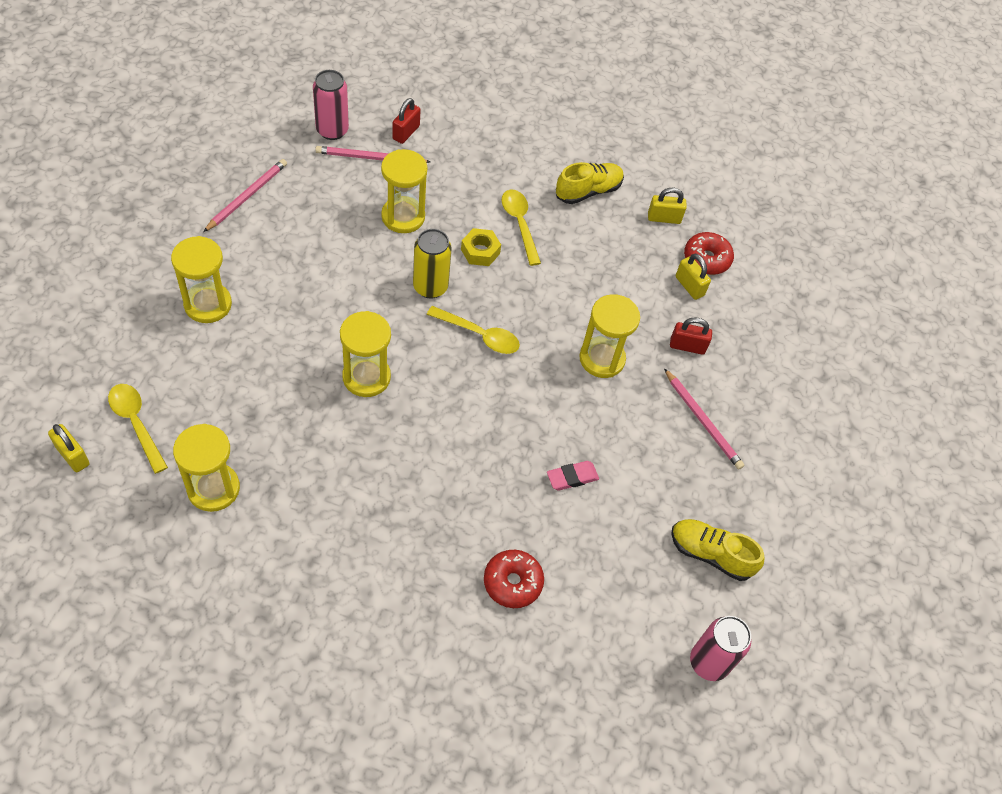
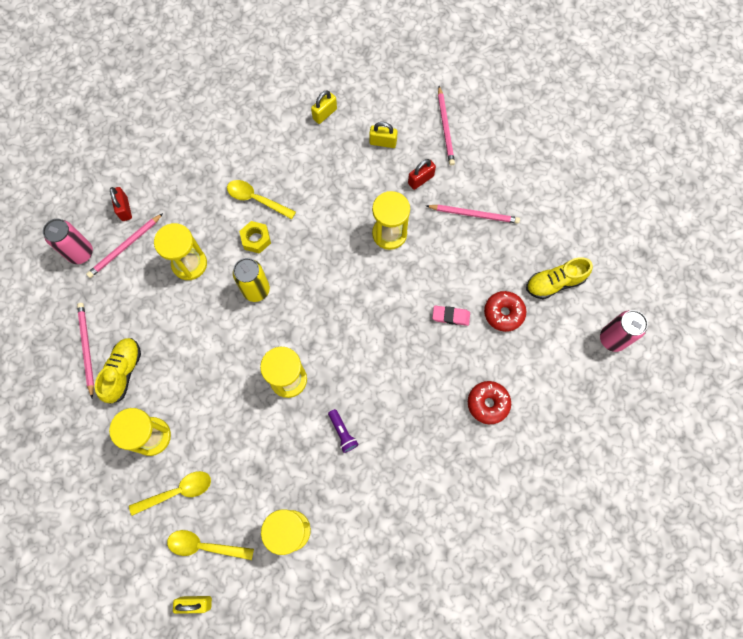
camera: 40 degrees left, 15 degrees up
yellow spoon [427,306,520,354] -> yellow spoon moved to [129,471,211,516]
pink eraser [547,461,599,490] -> pink eraser turned 75 degrees clockwise [432,306,470,326]
yellow shoe [556,162,624,204] -> yellow shoe moved to [95,338,141,404]
red donut [684,232,734,275] -> red donut moved to [484,291,526,332]
none -> purple flashlight [328,409,359,453]
none -> pink pencil [438,86,455,166]

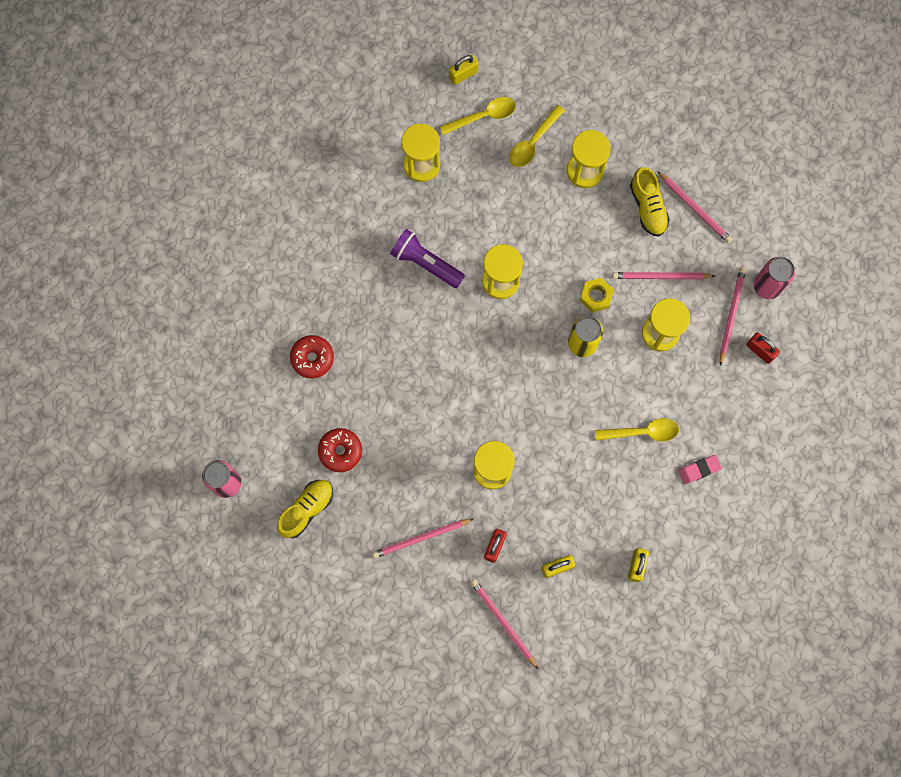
camera: 150 degrees right, 5 degrees up
yellow nut [239,221,271,254] -> yellow nut moved to [580,278,614,312]
purple flashlight [328,409,359,453] -> purple flashlight [390,229,465,288], size x1.77
pink eraser [432,306,470,326] -> pink eraser moved to [678,455,722,484]
none -> pink pencil [612,272,715,279]

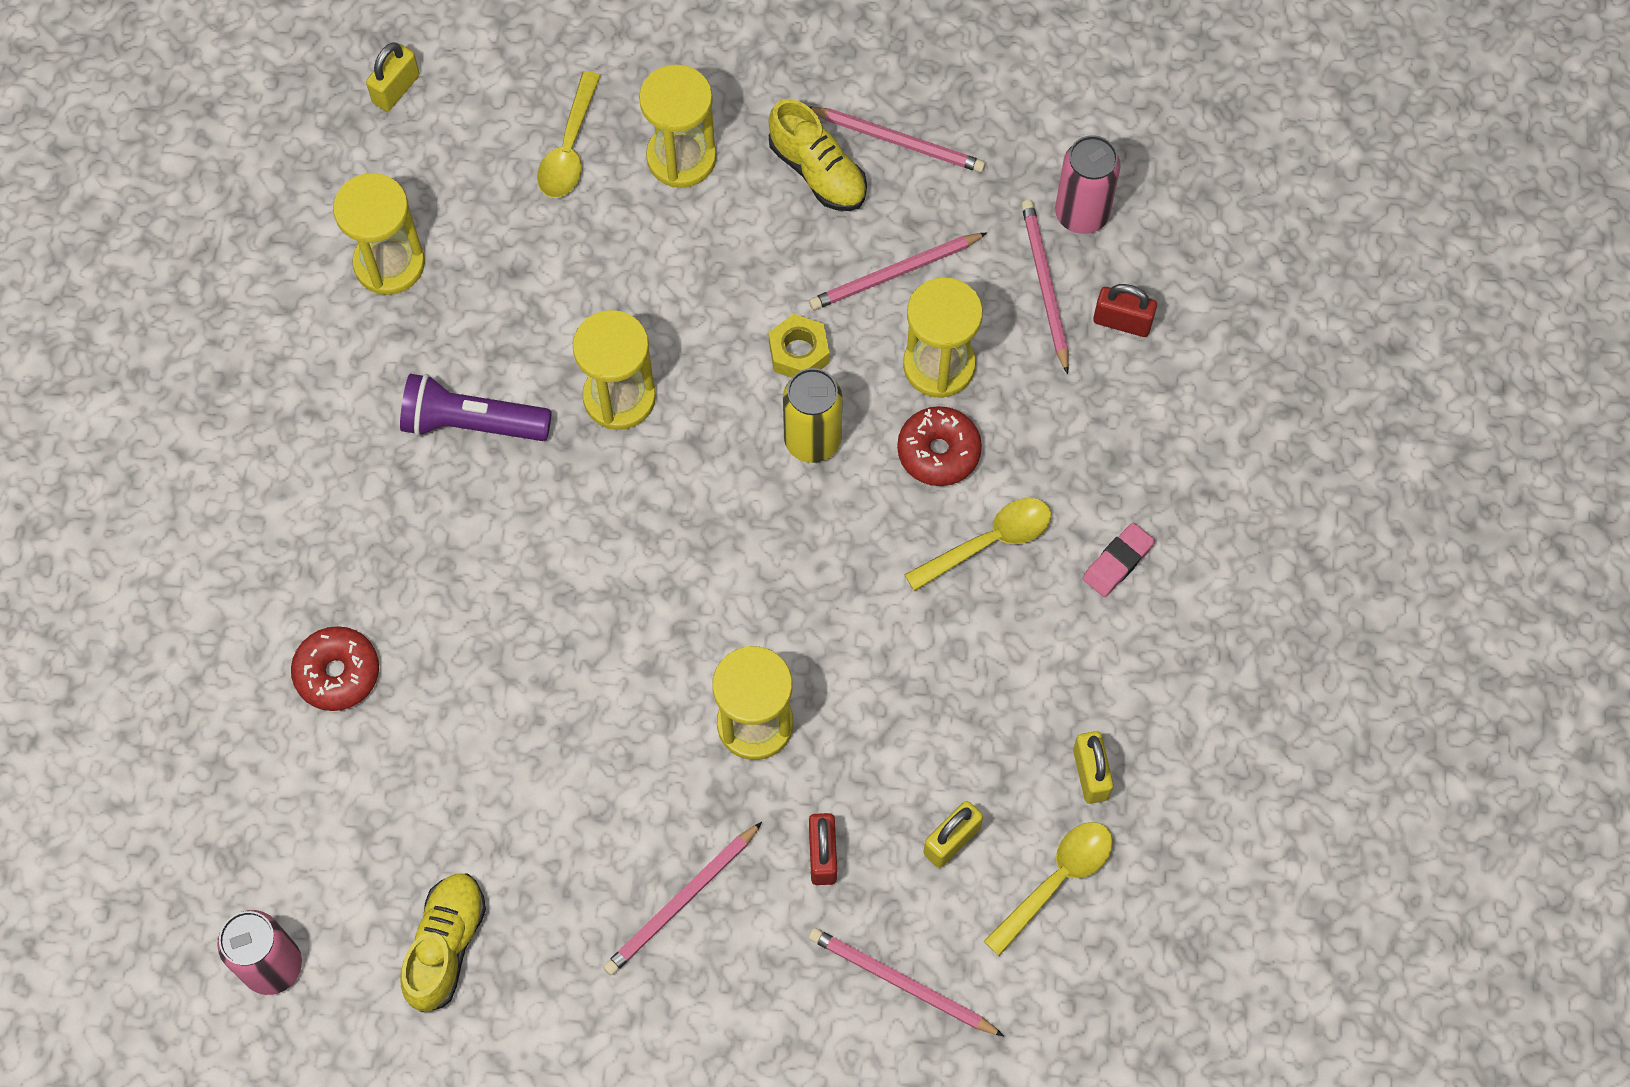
camera: 25 degrees left, 10 degrees down
red donut [318,428,362,472] -> red donut moved to [897,406,982,486]
yellow spoon [439,97,516,135] -> yellow spoon moved to [984,822,1113,956]

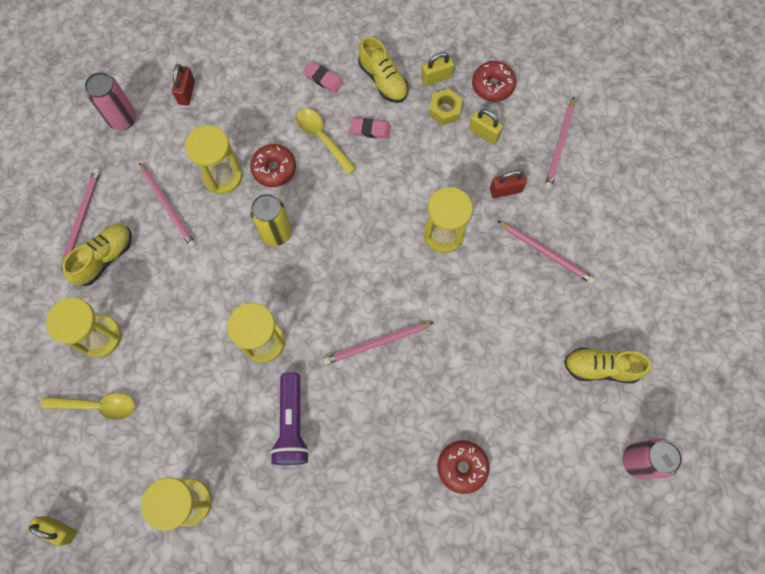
camera: 100 degrees left, 5 degrees up
yellow nut [768,314,830,378] -> yellow nut moved to [429,89,462,126]
yellow spoon [984,822,1113,956] -> red donut [472,61,516,102]
pink pencil [1021,200,1069,374] -> pink pencil moved to [323,322,434,365]
none -> pink eraser [349,118,391,139]
none -> yellow shoe [358,37,408,103]

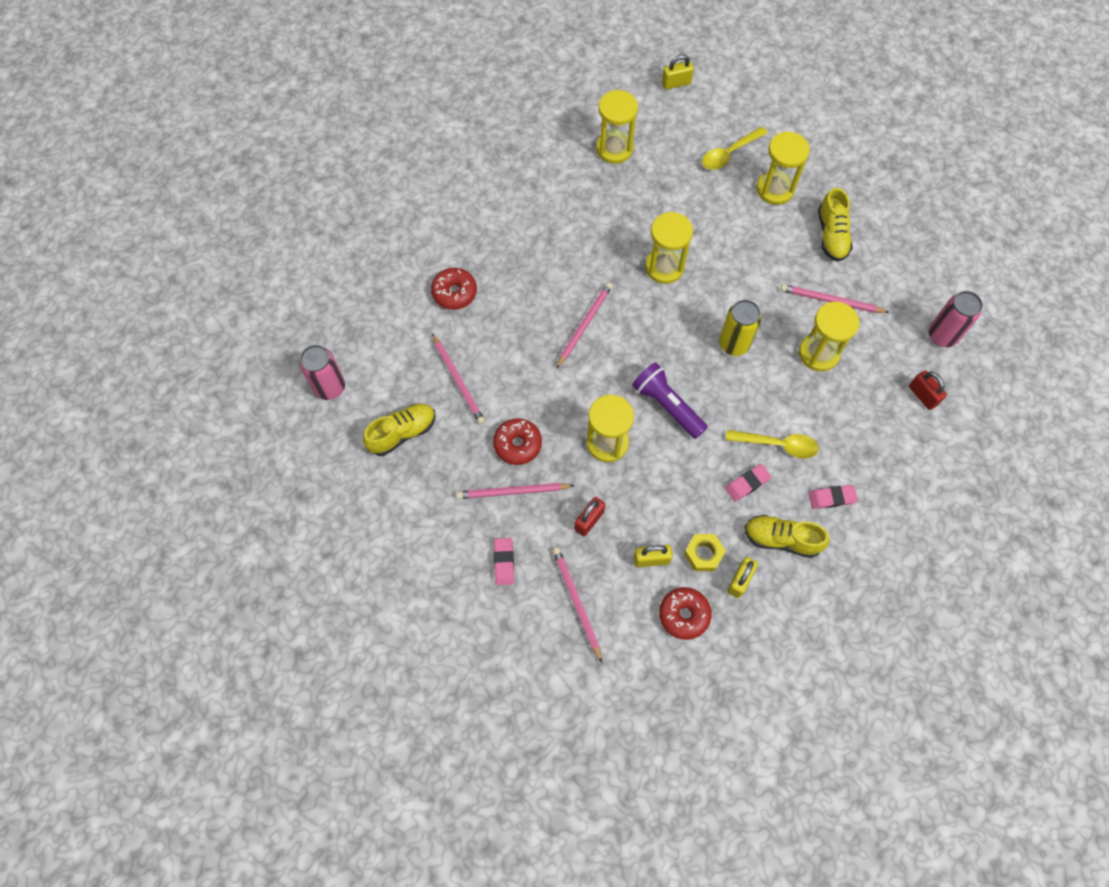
camera: 140 degrees right, 5 degrees down
pink pencil [62,169,100,265] -> pink pencil moved to [432,333,485,424]
red donut [250,144,296,187] -> red donut moved to [493,418,542,465]
purple flashlight [270,372,310,465] -> purple flashlight moved to [632,362,708,439]
none -> pink eraser [494,538,514,585]

